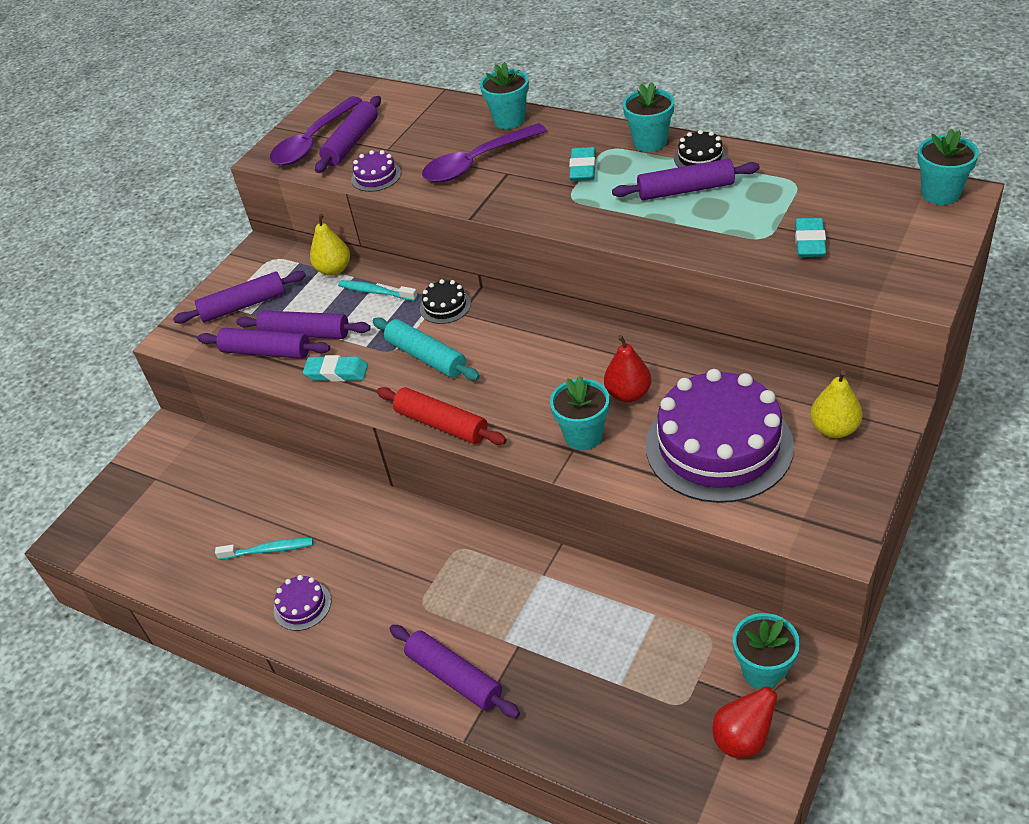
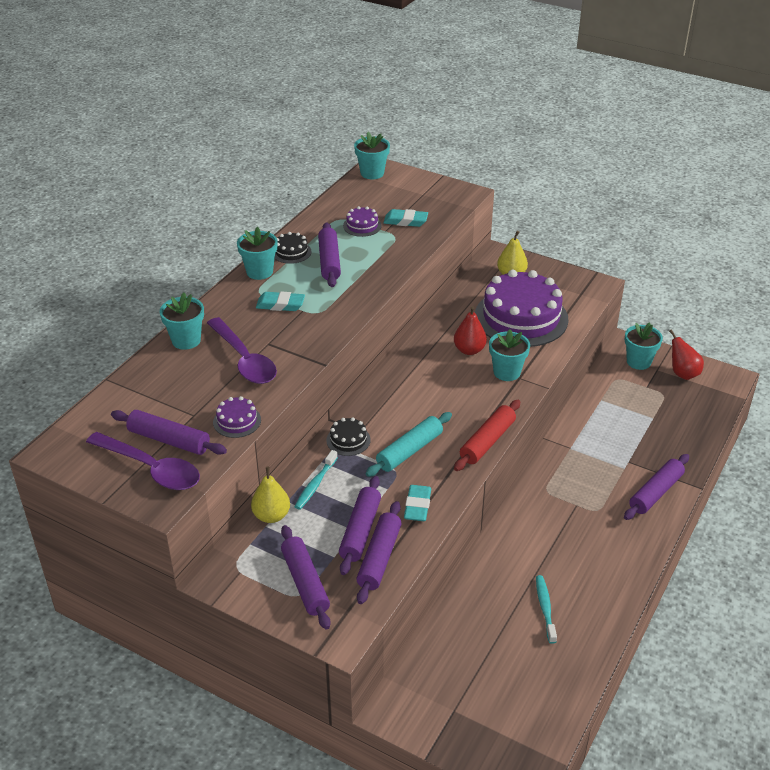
camera: 95 degrees left, 5 degrees down
purple cake [274,575,331,631] -> purple cake moved to [343,206,382,237]

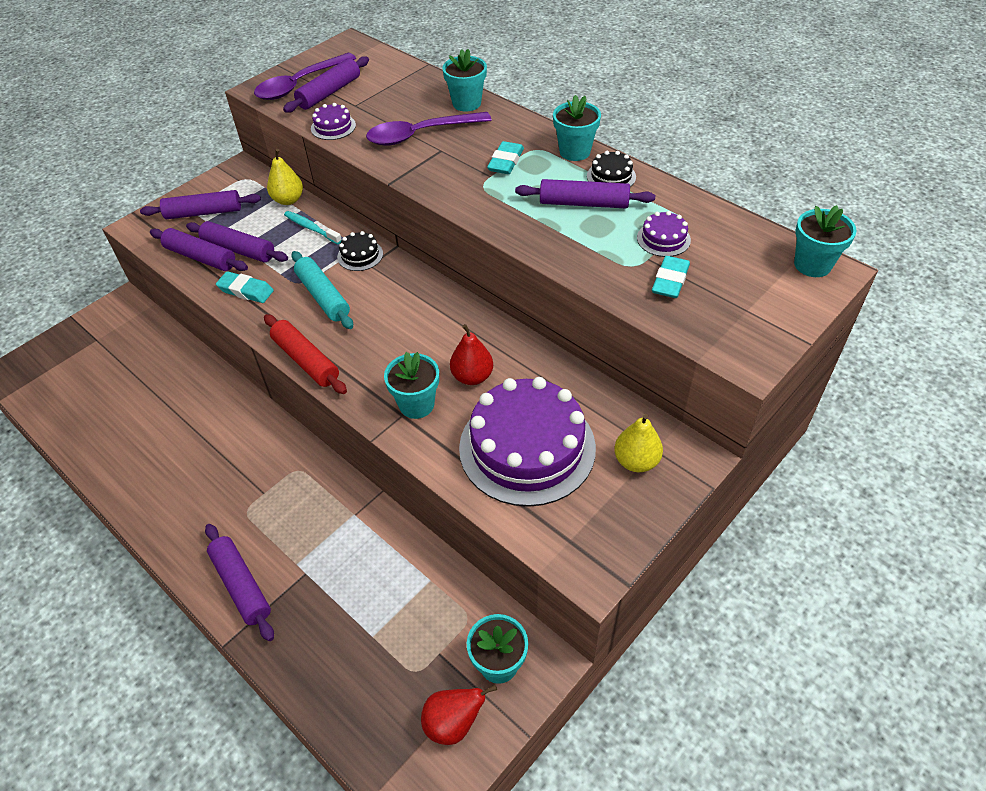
camera: 105 degrees right, 10 degrees up
turquoise toothbrush [536,575,557,644] -> none

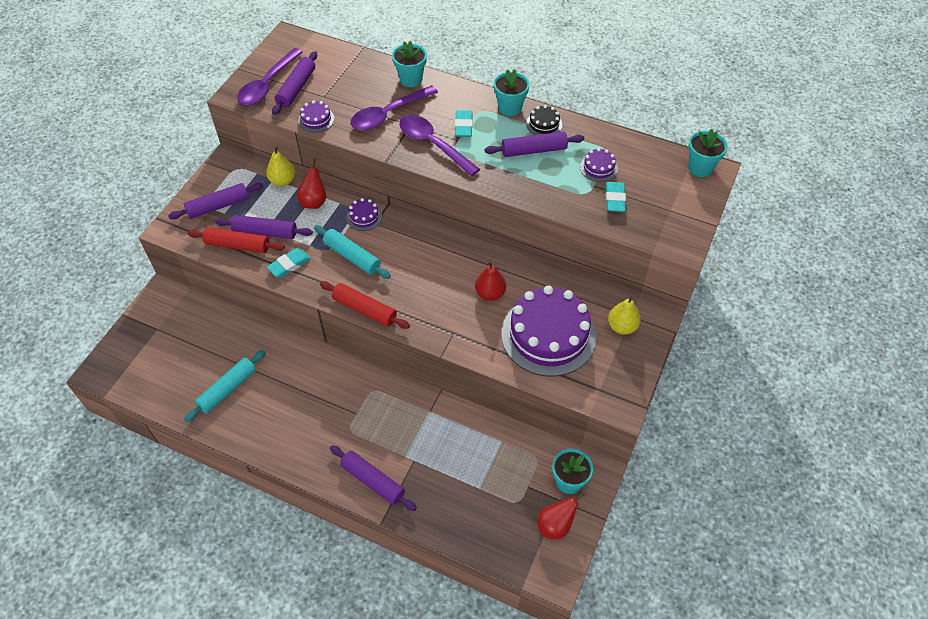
camera: 20 degrees left, 5 degrees up
purple rolling pin [150,228,248,271] -> red rolling pin [188,227,285,253]
turquoise eraser [216,271,274,303] -> turquoise eraser turned 45 degrees counterclockwise [267,248,311,278]
turquoise toothbrush [284,211,342,244] -> red pear [297,158,326,209]
black cake [337,231,383,271] -> purple cake [346,198,382,231]
turquoise flower pot [384,352,439,419] -> none
none -> turquoise rolling pin [184,350,266,422]
none -> purple spoon [399,115,480,176]

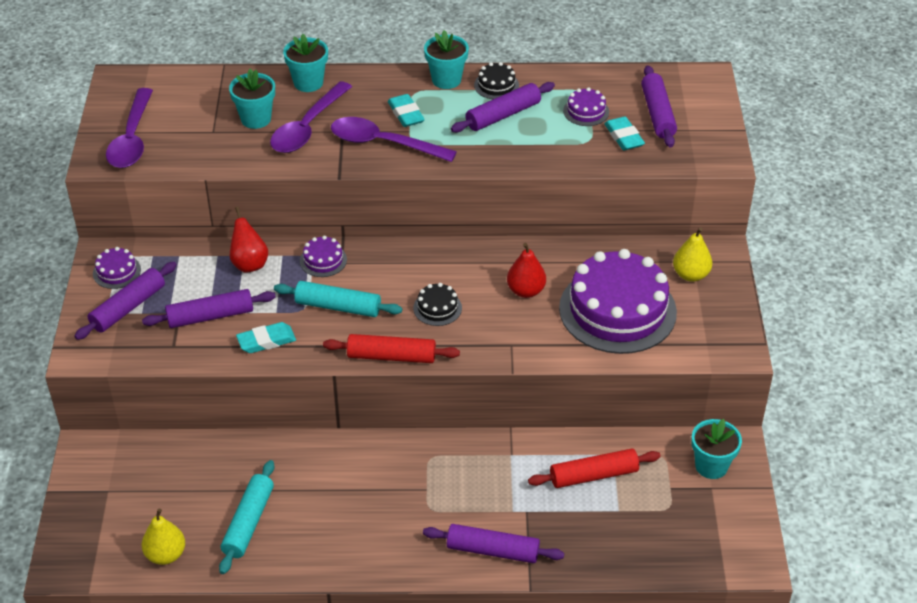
camera: 25 degrees left, 10 degrees down
red rolling pin [188,227,285,253] -> red rolling pin moved to [528,449,661,488]
yellow pear [266,146,295,186] -> yellow pear moved to [142,509,185,565]
turquoise eraser [267,248,311,278] -> turquoise eraser turned 45 degrees clockwise [236,322,296,353]
purple rolling pin [272,51,317,115] -> purple rolling pin moved to [641,65,677,148]
purple cake [298,100,334,133] -> purple cake moved to [93,247,141,289]
red pear [537,492,585,539] -> none
turquoise flower pot [688,129,728,177] -> turquoise flower pot moved to [229,69,275,129]
none -> black cake [413,283,462,326]

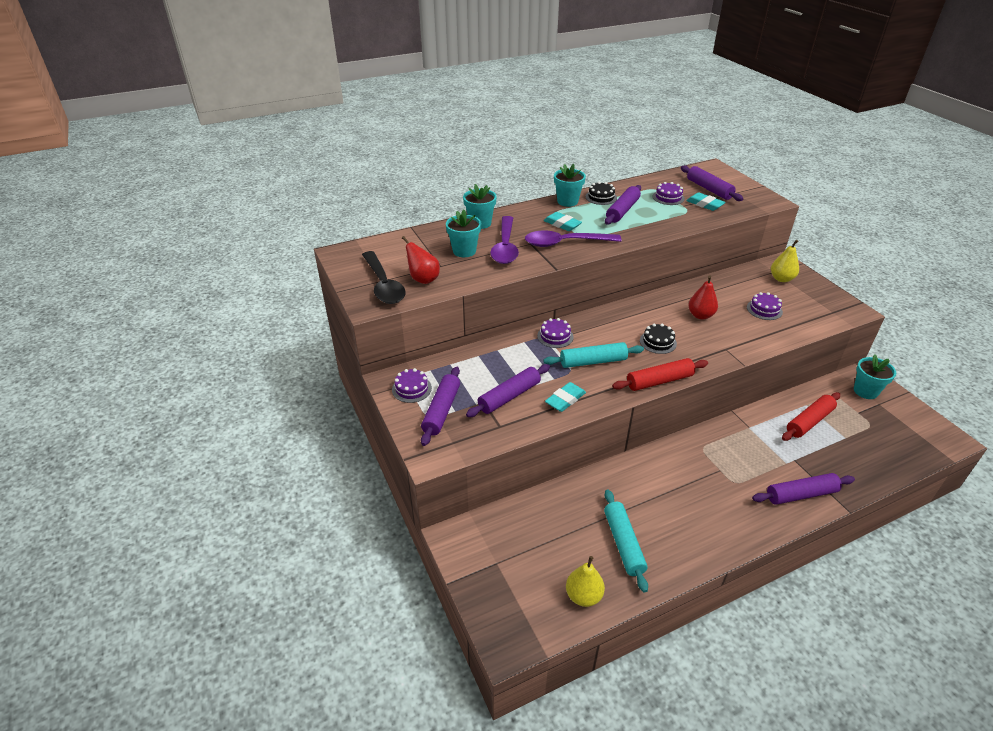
camera: 25 degrees left, 5 degrees down
purple spoon [106,88,153,168] -> black spoon [362,251,406,304]
red pear [230,207,268,272] -> red pear moved to [402,236,440,284]
purple cake [559,249,677,354] -> purple cake [747,292,783,320], size x0.42

